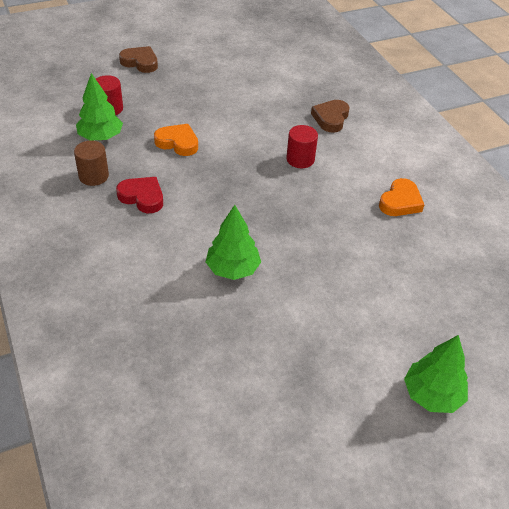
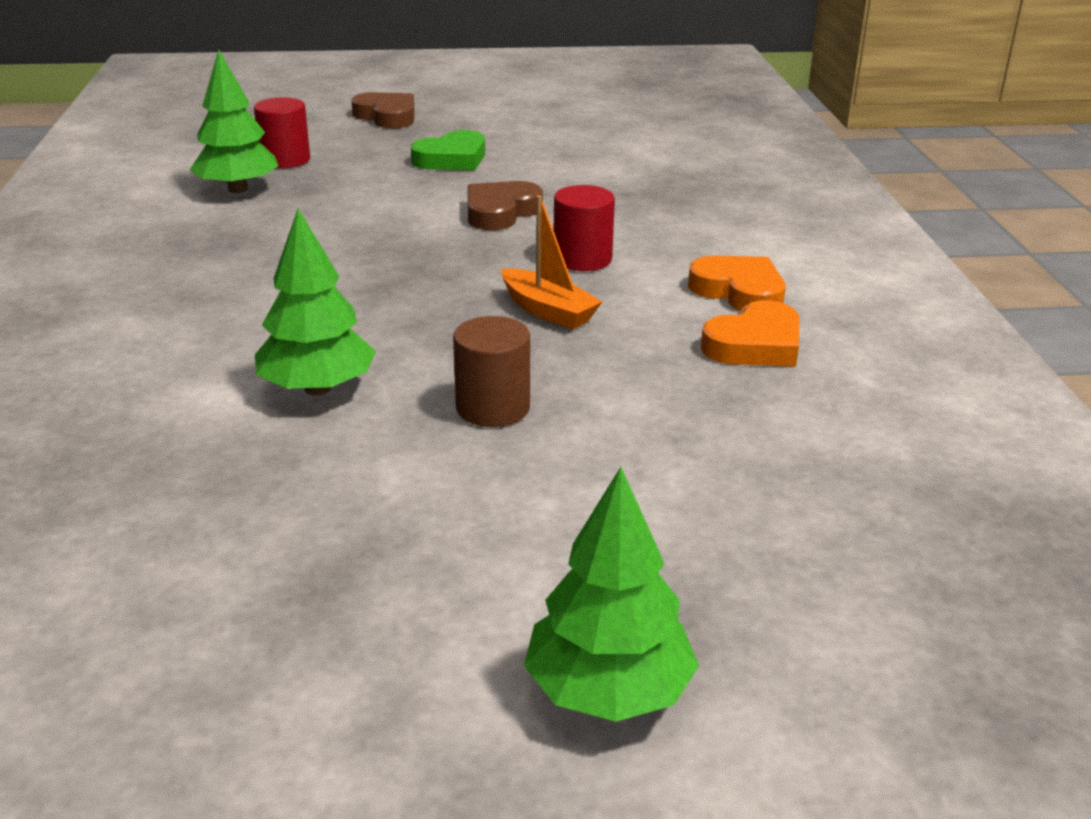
camera: 20 degrees right, 15 degrees down
brown cylinder [74,141,109,186] -> brown cylinder moved to [453,316,530,427]
red heart [116,177,163,213] -> none
orange heart [154,124,198,156] -> orange heart moved to [688,256,786,311]
brown heart [311,100,349,133] -> brown heart moved to [468,181,543,230]
none -> green heart [411,130,485,170]
none -> orange boat [501,195,602,330]

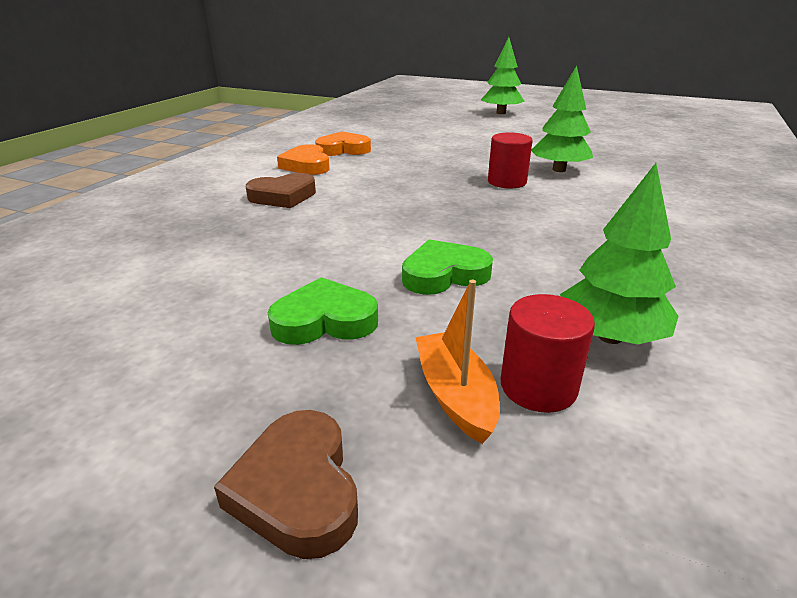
camera: 150 degrees left, 0 degrees up
brown cylinder [453,316,530,427] -> none
brown heart [468,181,543,230] -> brown heart moved to [246,173,316,208]
orange boat [501,195,602,330] -> orange boat moved to [415,280,500,444]
red cylinder [554,185,615,271] -> red cylinder moved to [488,132,533,189]
none -> green heart [402,239,493,295]

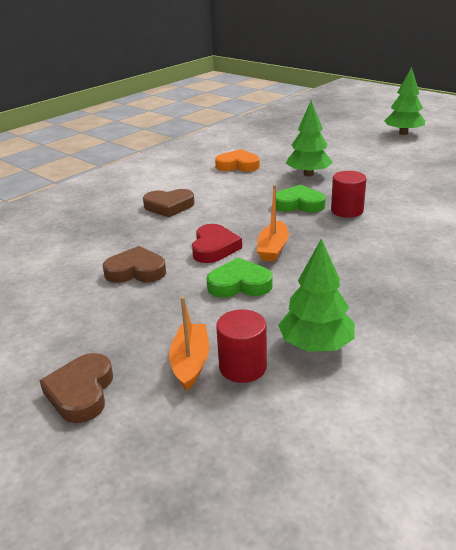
camera: 20 degrees right, 0 degrees up
green heart [268,277,378,345] -> green heart moved to [276,185,326,213]
orange heart [277,144,330,175] -> none
green tree [531,65,593,172] -> green tree moved to [286,100,333,177]
none -> brown heart [103,246,166,283]
none -> red heart [192,224,242,263]
none -> orange boat [257,185,289,262]

